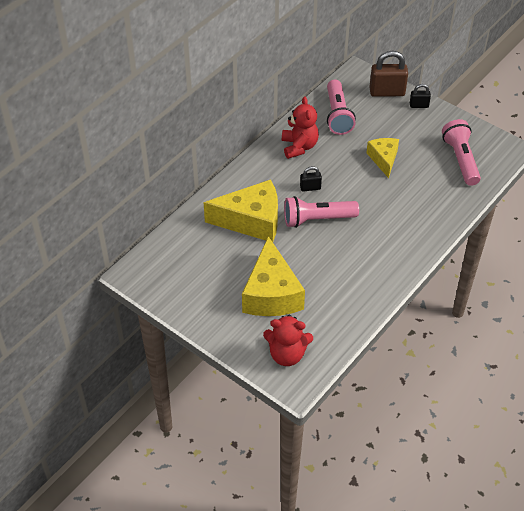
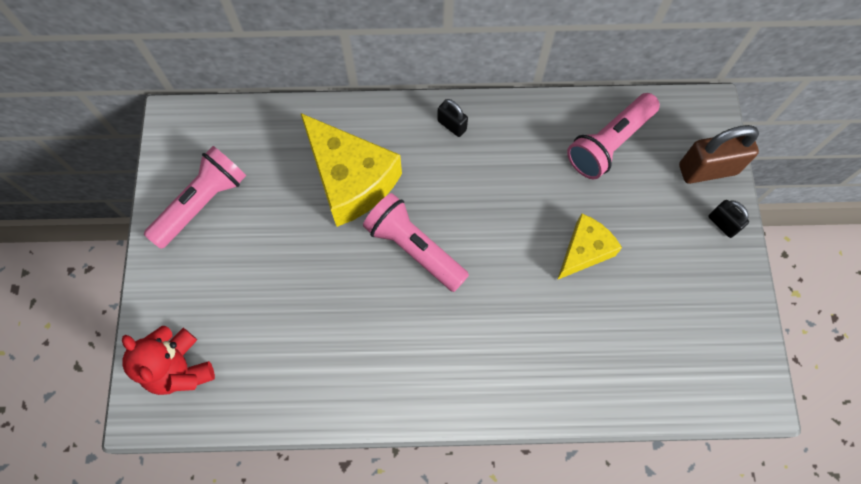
camera: 50 degrees right, 20 degrees up
yellow cheese [242,236,305,316] -> none
red teddy bear [282,96,319,159] -> none
black padlock [300,166,322,192] -> black padlock moved to [437,99,468,137]
brown padlock [370,51,408,97] -> brown padlock turned 60 degrees counterclockwise [679,125,759,184]
pink flashlight [442,119,481,186] -> pink flashlight moved to [144,146,246,249]

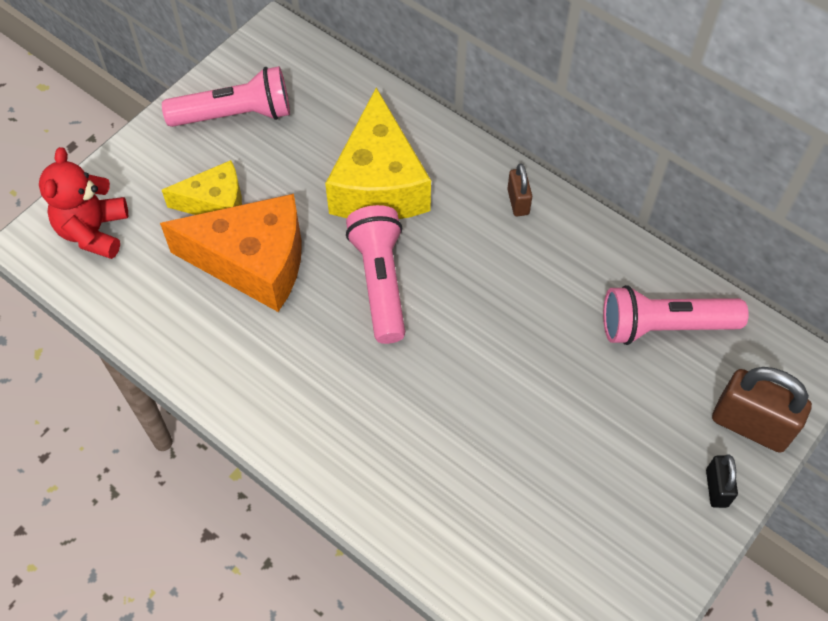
camera: 40 degrees right, 10 degrees down
black padlock [437,99,468,137] -> brown padlock [507,163,532,216]
yellow cheese [557,213,622,280] -> yellow cheese moved to [162,160,242,215]
none -> orange cheese [160,194,302,312]

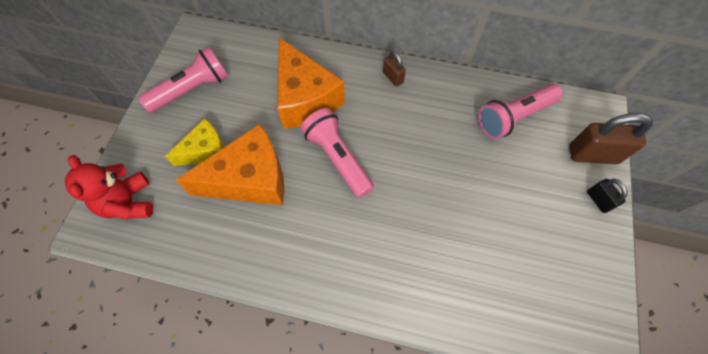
camera: 25 degrees left, 5 degrees up
yellow cheese [325,88,431,219] -> orange cheese [277,37,345,129]

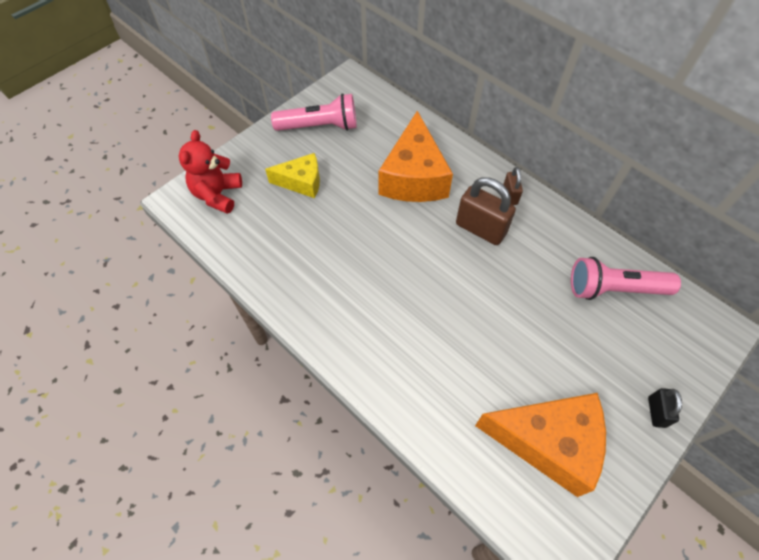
camera: 30 degrees right, 5 degrees down
orange cheese [175,124,284,205] -> orange cheese moved to [475,393,606,497]
pink flashlight [301,108,374,198] -> none
brown padlock [569,113,653,164] -> brown padlock moved to [456,177,516,245]

